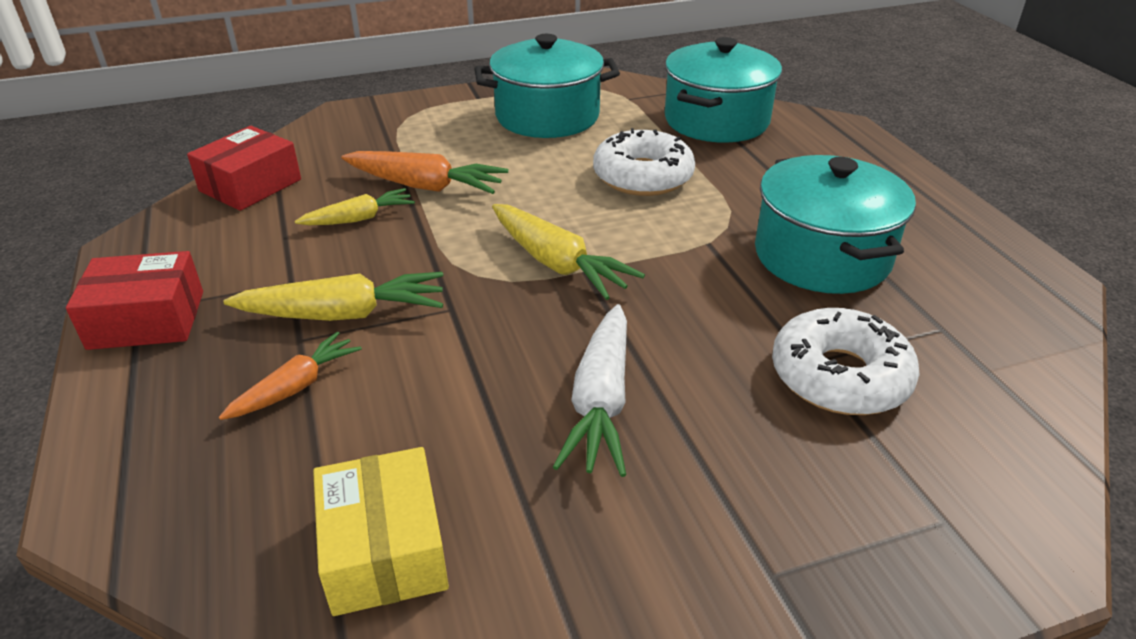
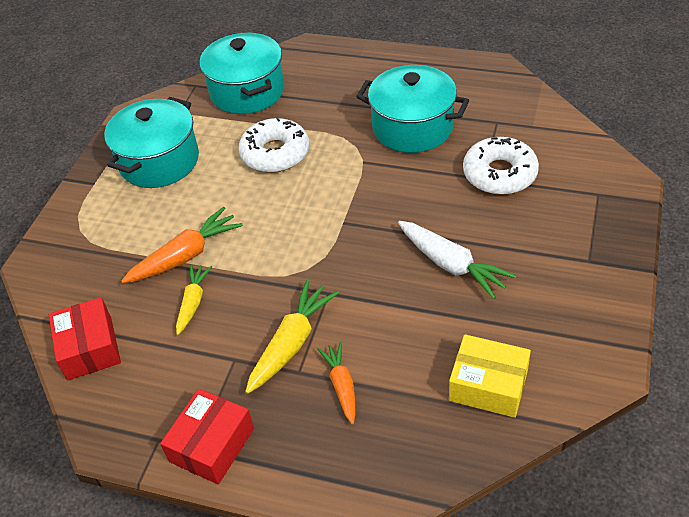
camera: 50 degrees left, 10 degrees up
yellow carrot [492,204,645,300] -> none

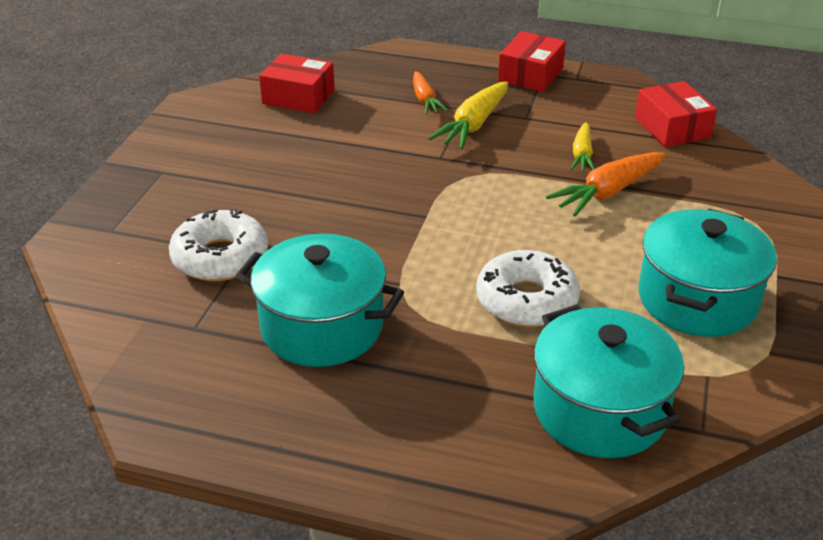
camera: 175 degrees right, 10 degrees down
white carrot [398,221,516,299] -> none
yellow box [449,334,531,418] -> red box [259,53,335,114]

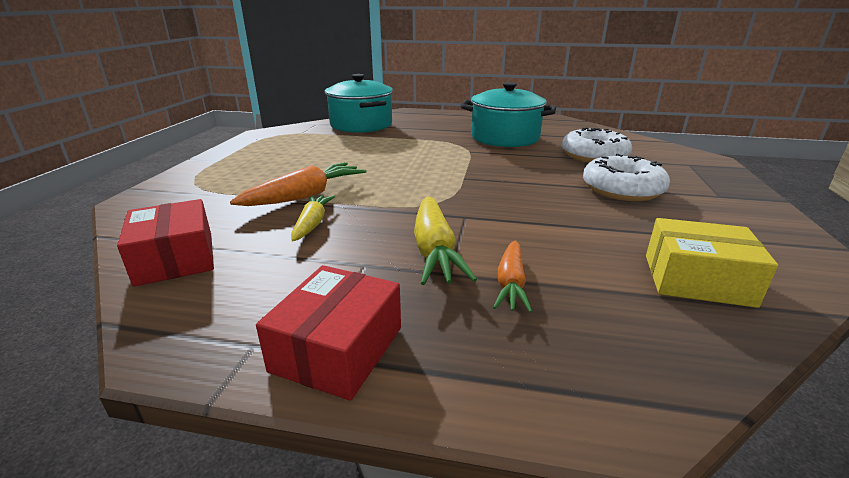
camera: 175 degrees right, 10 degrees down
red box [259,53,335,114] -> yellow box [646,218,778,308]
orange carrot [413,71,448,114] -> orange carrot turned 150 degrees counterclockwise [493,241,533,313]
yellow carrot [429,82,508,149] -> yellow carrot turned 150 degrees clockwise [414,196,477,285]
white donut [476,250,580,327] -> white donut moved to [583,154,670,201]
turquoise pot [639,208,777,337] -> none

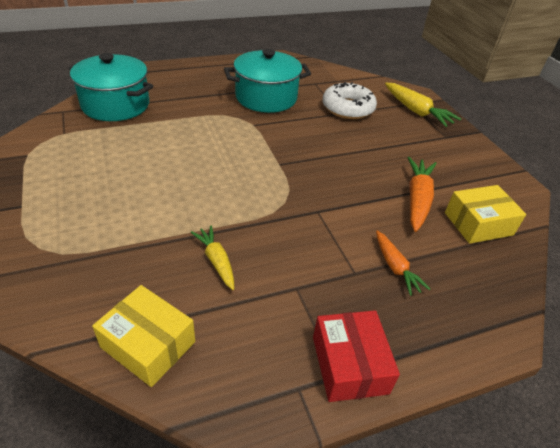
camera: 35 degrees left, 15 degrees up
red box [117,199,214,286] -> yellow box [92,285,195,387]
orange carrot [230,162,366,206] -> orange carrot moved to [408,157,437,232]
yellow carrot [414,196,477,285] -> yellow carrot moved to [385,83,461,127]
white donut [583,154,670,201] -> none

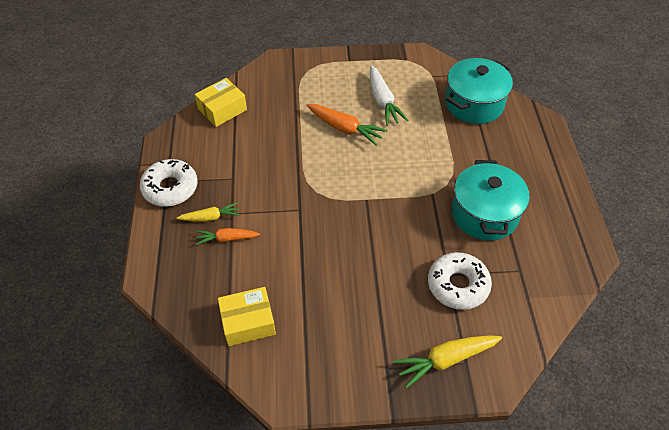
camera: 110 degrees right, 10 degrees up
yellow carrot [191,225,234,290] -> yellow carrot moved to [177,202,240,222]
red box [313,310,400,402] -> white donut [140,159,198,207]
orange carrot [408,157,437,232] -> orange carrot moved to [307,104,388,146]
yellow box [445,185,526,244] -> yellow box turned 75 degrees clockwise [218,287,276,346]
none -> white carrot [370,65,409,126]

